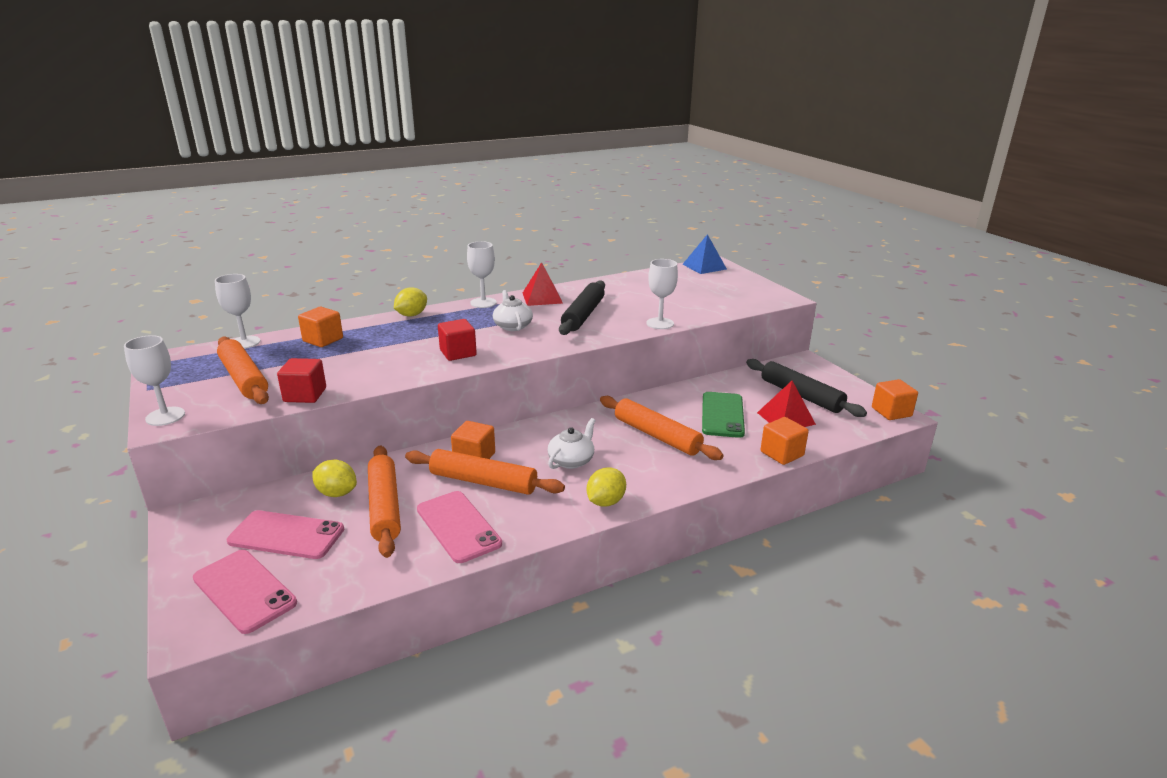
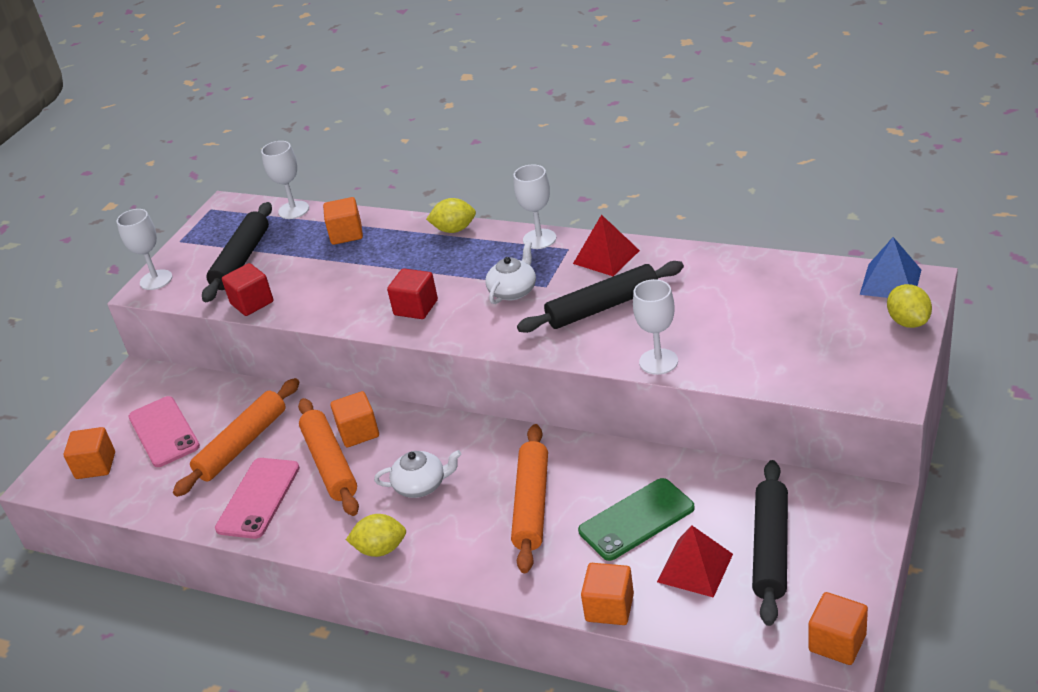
camera: 55 degrees right, 10 degrees up
pink phone [193,550,297,634] -> orange cube [64,427,115,479]
orange rolling pin [217,337,269,404] -> black rolling pin [202,202,272,302]
yellow lemon [312,460,357,497] -> yellow lemon moved to [887,284,932,328]

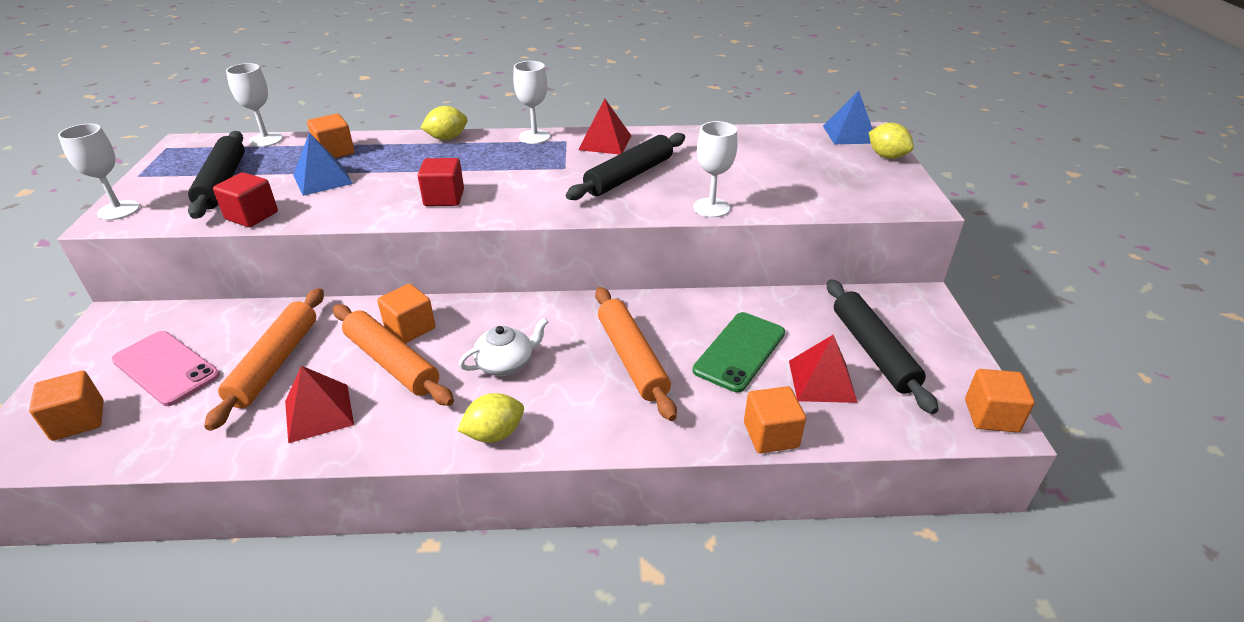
camera: 30 degrees left, 0 degrees up
pink phone [215,458,300,539] -> red pyramid [285,366,354,443]
white teapot [485,241,536,304] -> none
none -> blue pyramid [293,132,353,196]

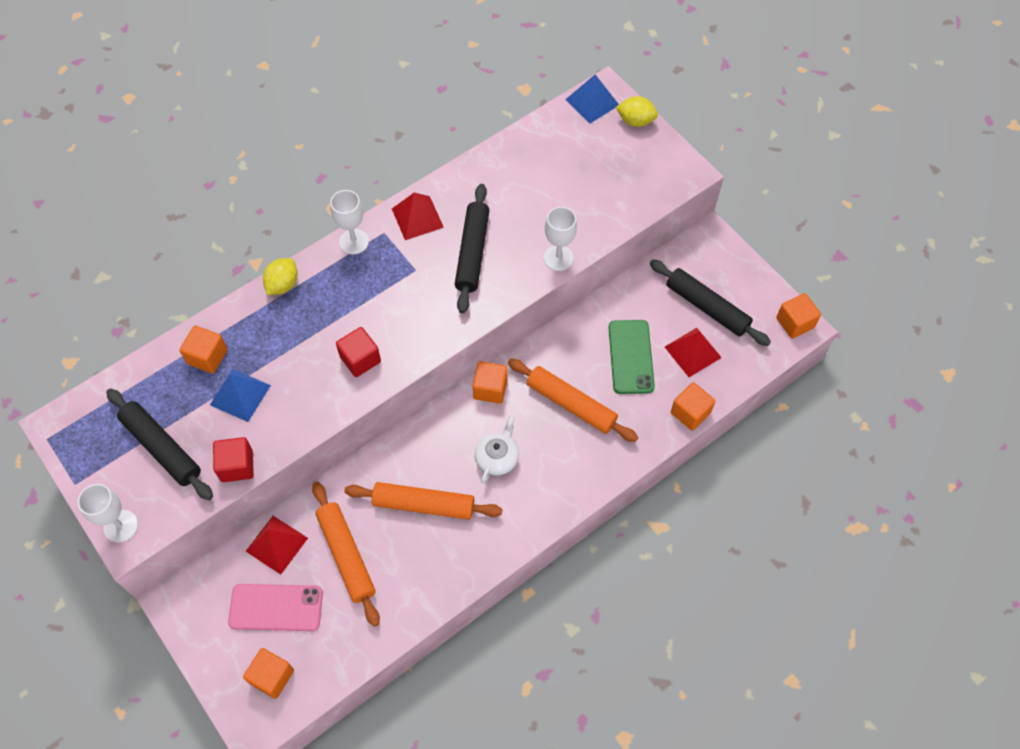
camera: 35 degrees left, 25 degrees up
white goblet [226,63,283,147] -> none
red pyramid [285,366,354,443] -> red pyramid moved to [246,516,308,574]
orange cube [377,284,435,343] -> orange cube moved to [472,361,508,404]
yellow lemon [457,393,524,443] -> none

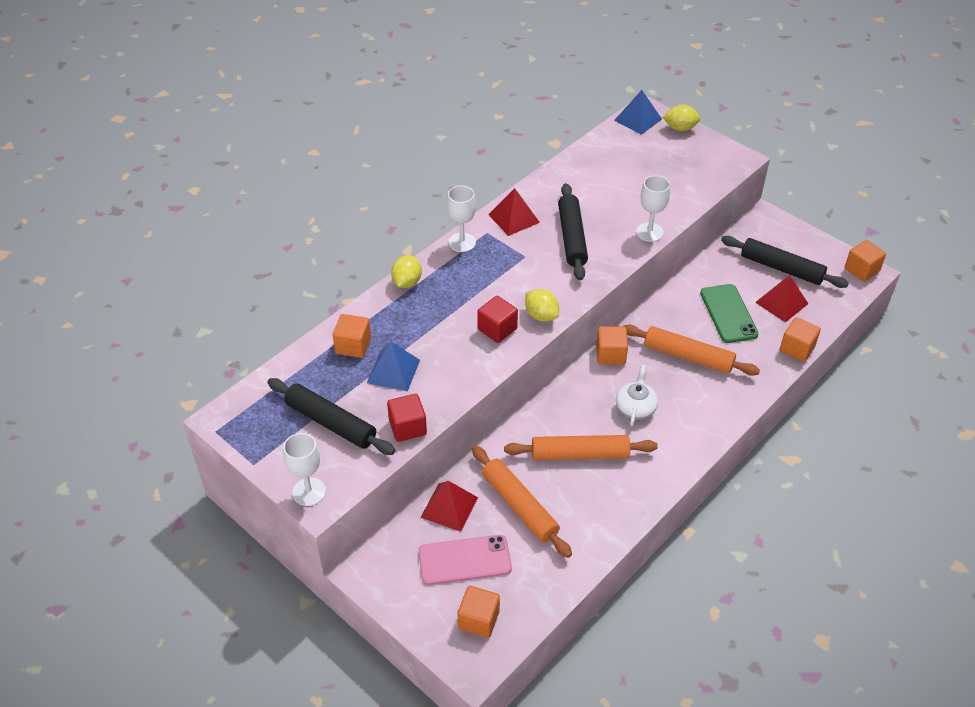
camera: 10 degrees left, 15 degrees down
none -> yellow lemon [525,289,559,322]

